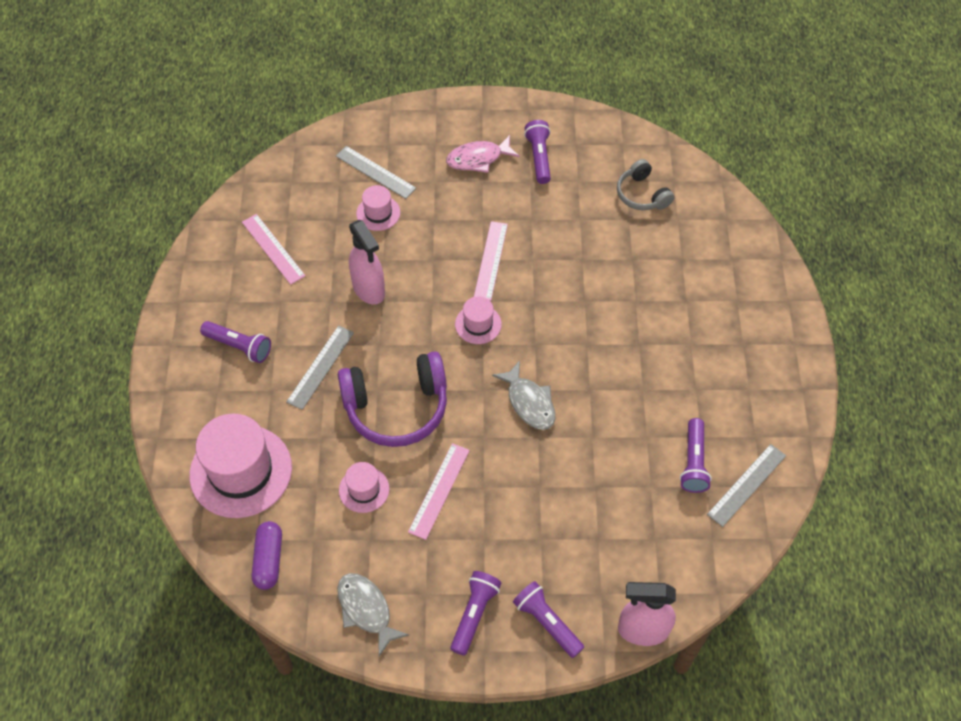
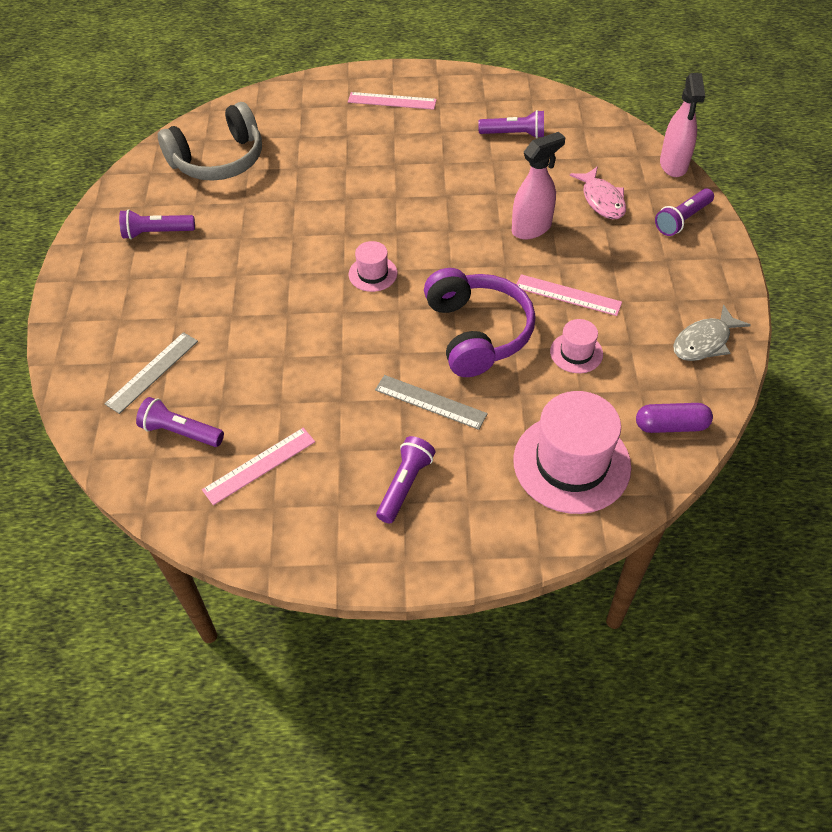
camera: 90 degrees left, 5 degrees down
pink spray bottle [349,220,385,305] -> pink spray bottle moved to [512,132,566,239]
pink hat [356,185,400,231] -> none
pink fish [446,135,520,173] -> pink fish moved to [570,166,626,219]
purple flashlight [450,571,501,656] -> purple flashlight moved to [136,397,224,447]
pink ruler [474,221,508,301] -> pink ruler moved to [348,92,437,110]
grey fish [492,361,555,430] -> none
grey headphones [617,159,674,210] -> grey headphones [158,102,262,181], size x1.76
grey ruler [707,444,786,527] -> none

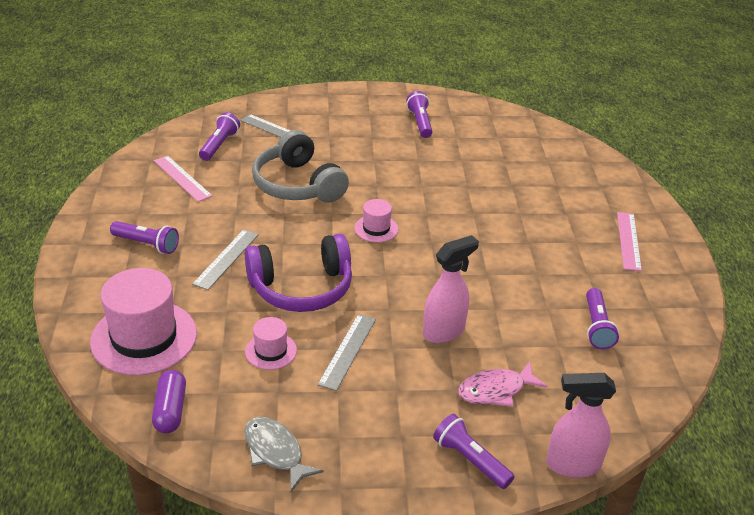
camera: 85 degrees right, 15 degrees down
grey headphones [158,102,262,181] -> grey headphones moved to [252,130,349,203]
pink spray bottle [512,132,566,239] -> pink spray bottle turned 90 degrees counterclockwise [423,235,479,343]
pink ruler [516,274,622,316] -> grey ruler [317,314,376,391]

